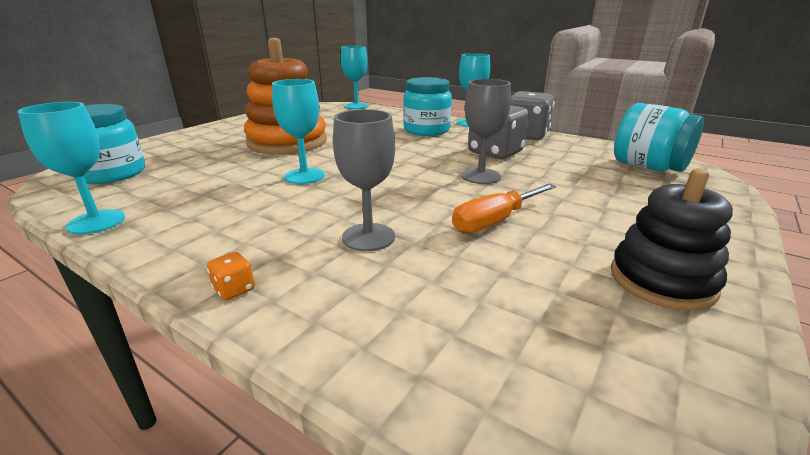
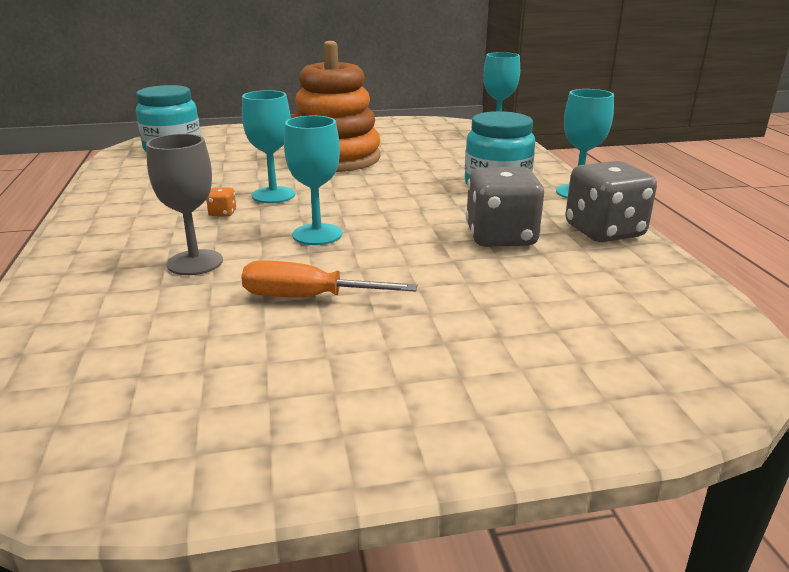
camera: 45 degrees right, 0 degrees up
turquoise goblet [18,102,125,234] -> turquoise goblet moved to [284,116,342,245]
orange dice [207,252,255,300] -> orange dice moved to [206,187,236,217]
grey goblet [461,79,511,184] -> none
black stacking toy [611,168,733,311] -> none
turquoise jar [614,103,704,172] -> none

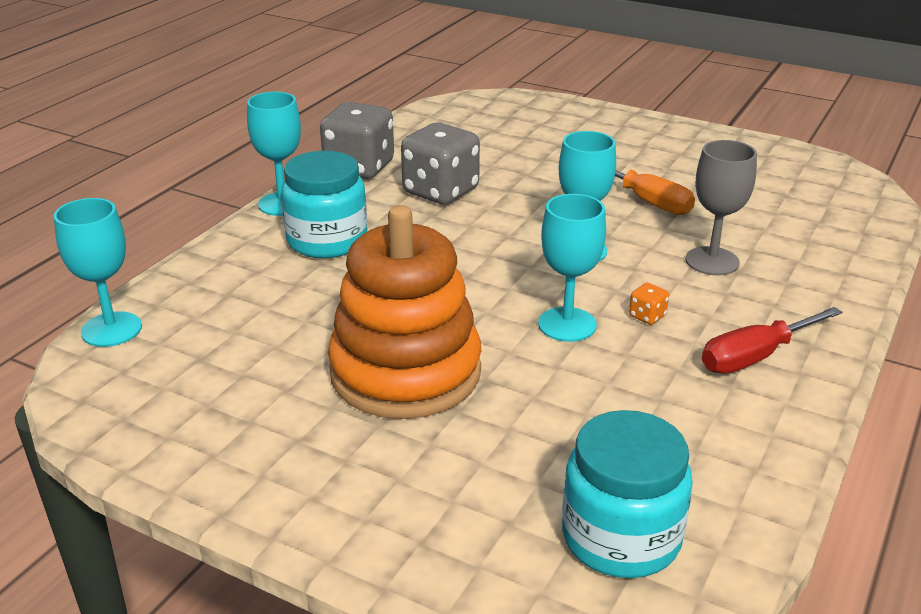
camera: 140 degrees left, 5 degrees up
none -> red screwdriver [702,307,842,374]

